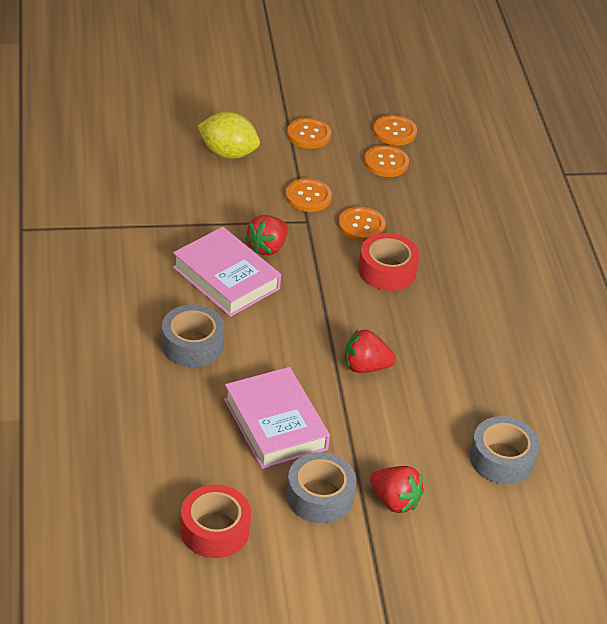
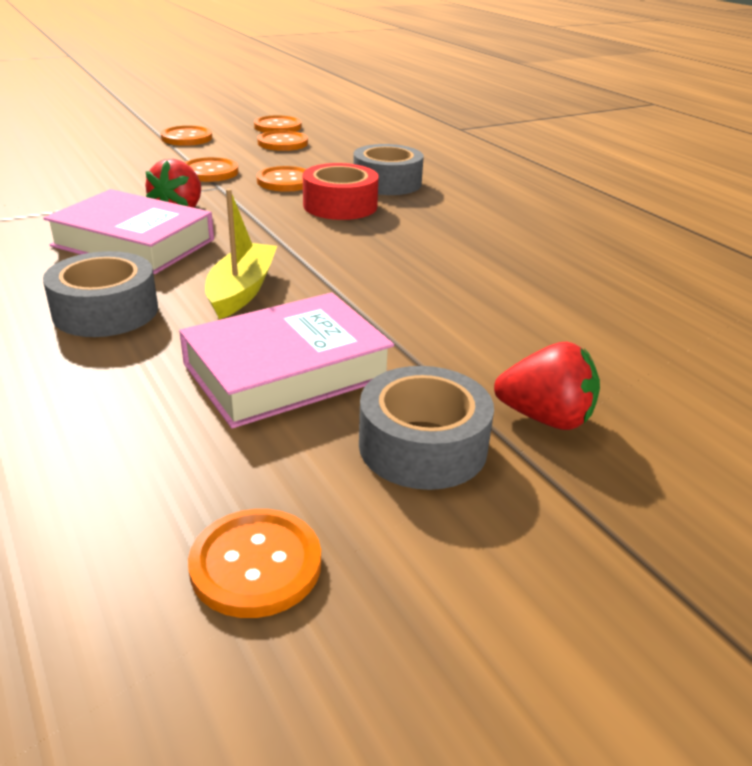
camera: 20 degrees left, 10 degrees down
red tape [180,485,251,558] -> orange button [188,509,321,618]
yellow lemon [198,112,260,159] -> none
pink book [224,367,330,469] -> pink book turned 75 degrees counterclockwise [179,292,394,428]
red strawberry [345,329,396,373] -> none
grey tape [470,416,540,484] -> grey tape moved to [353,144,424,195]
none -> yellow boat [205,189,277,320]

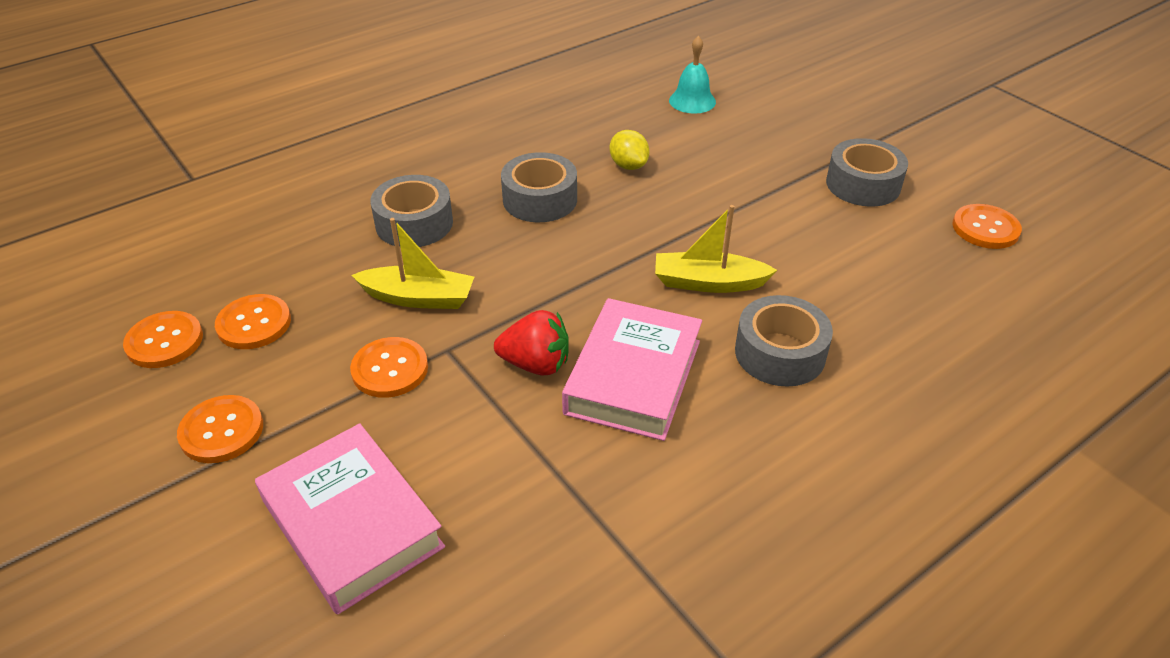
camera: 95 degrees left, 10 degrees up
pink book [179,292,394,428] -> pink book moved to [255,423,445,615]
orange button [257,166,306,192] -> yellow boat [352,218,474,309]
red tape [303,163,379,220] -> none
red strawberry [494,342,600,430] -> none
none -> grey tape [501,152,577,222]
none -> yellow lemon [609,130,650,170]
none -> turquoise bell [669,36,716,114]

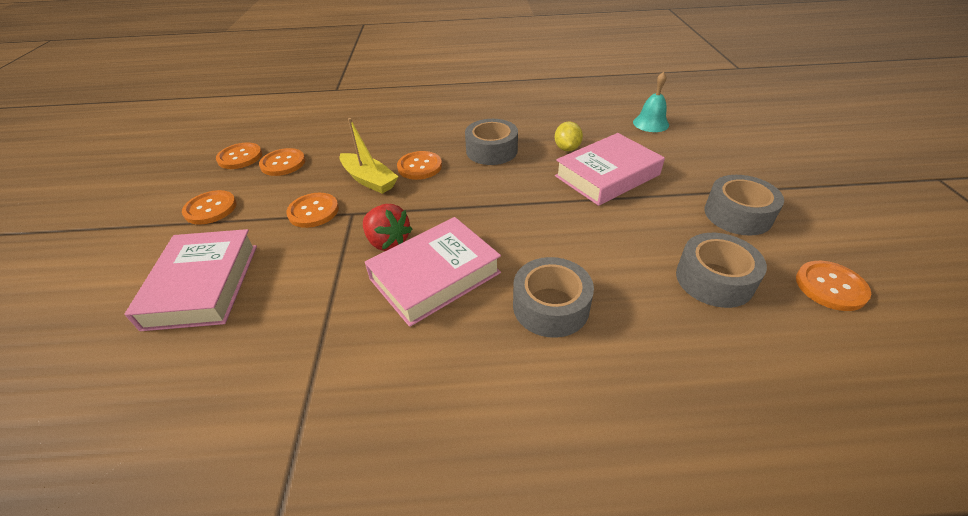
camera: 35 degrees right, 0 degrees up
grey tape [370,175,453,247] -> grey tape moved to [676,233,767,308]
yellow boat [655,205,777,293] -> none
none -> orange button [397,151,442,180]
none -> pink book [555,133,665,206]

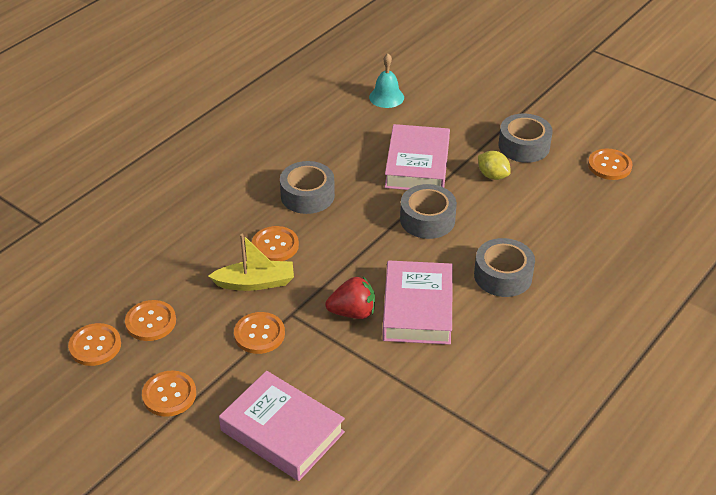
camera: 50 degrees left, 0 degrees up
yellow lemon [555,121,583,151] -> yellow lemon moved to [478,151,511,180]
grey tape [676,233,767,308] -> grey tape moved to [400,184,457,239]

